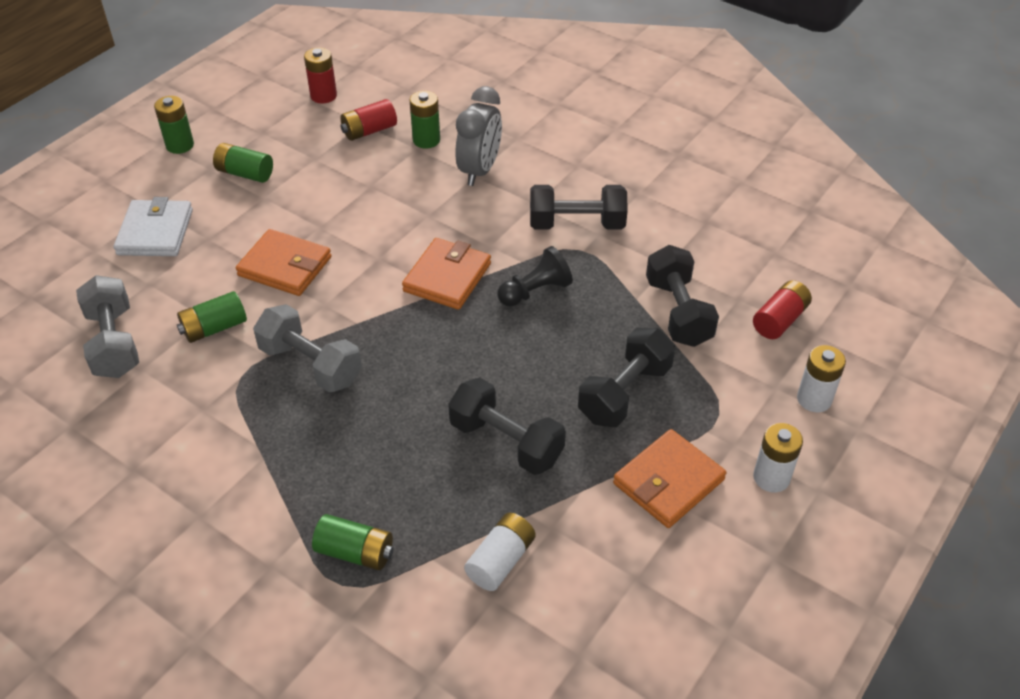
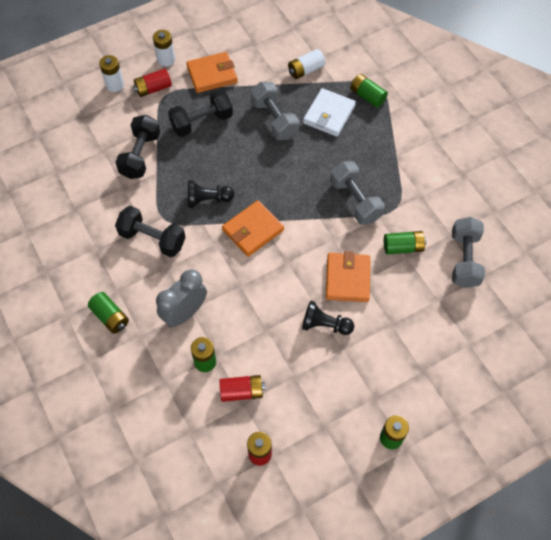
camera: 155 degrees left, 15 degrees up
white wallet [114,197,193,256] -> white wallet moved to [303,88,356,137]
green battery [213,143,273,183] -> green battery moved to [88,292,129,334]
orange wallet [236,229,331,296] -> orange wallet turned 45 degrees clockwise [326,251,370,302]
black dumbbell [448,378,566,475] -> grey dumbbell [250,82,299,140]
red battery [753,280,812,339] -> red battery moved to [133,69,172,97]
none -> black pawn [302,301,354,335]

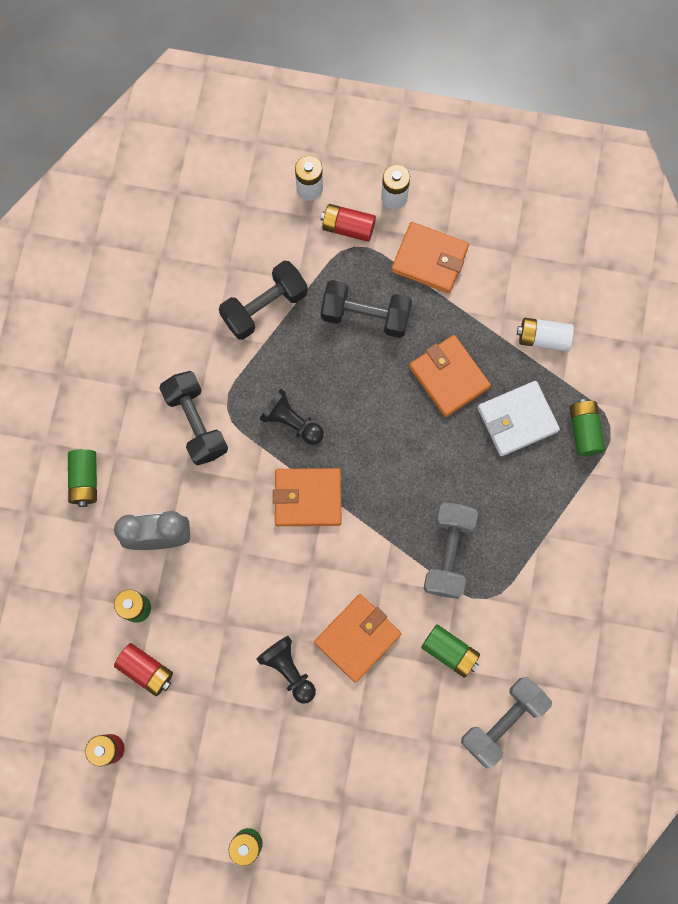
camera: 40 degrees right, 15 degrees up
grey dumbbell [250,82,299,140] -> orange wallet [409,335,491,417]

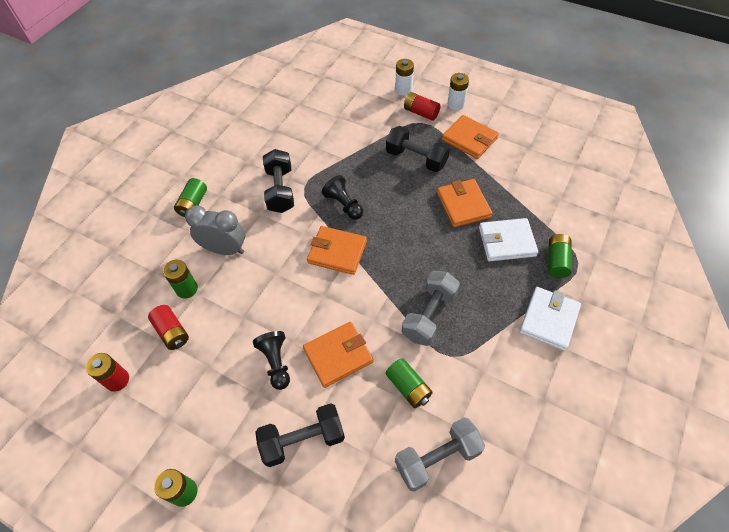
camera: 20 degrees right, 20 degrees down
black dumbbell [219,261,308,340] -> black dumbbell moved to [255,403,345,467]
white battery [517,318,574,351] -> none
none -> white wallet [519,287,581,351]

